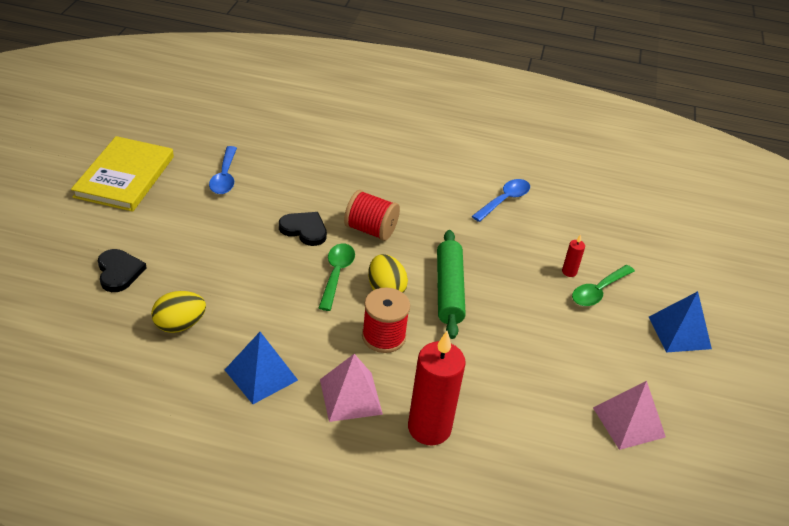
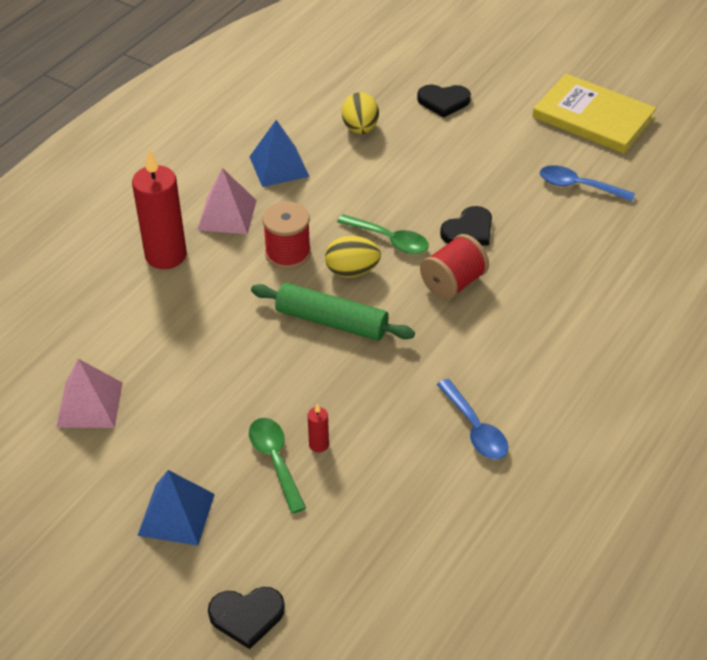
camera: 115 degrees right, 5 degrees up
none -> black heart [208,587,285,649]

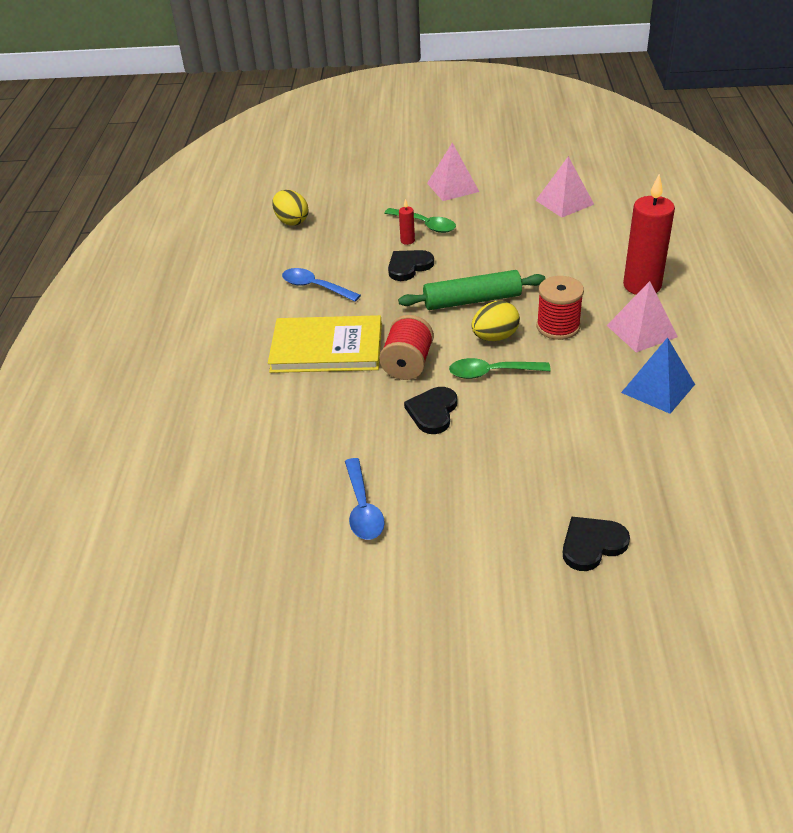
camera: 150 degrees right, 5 degrees down
blue pyramid [137,470,215,546] -> pink pyramid [427,143,479,201]
black heart [208,587,285,649] -> black heart moved to [388,250,434,281]
yellow egg [342,92,379,134] -> yellow egg moved to [272,190,309,226]
yellow book [532,74,656,153] -> yellow book moved to [268,315,382,373]
blue spoon [540,165,635,201] -> blue spoon turned 90 degrees clockwise [345,458,385,540]

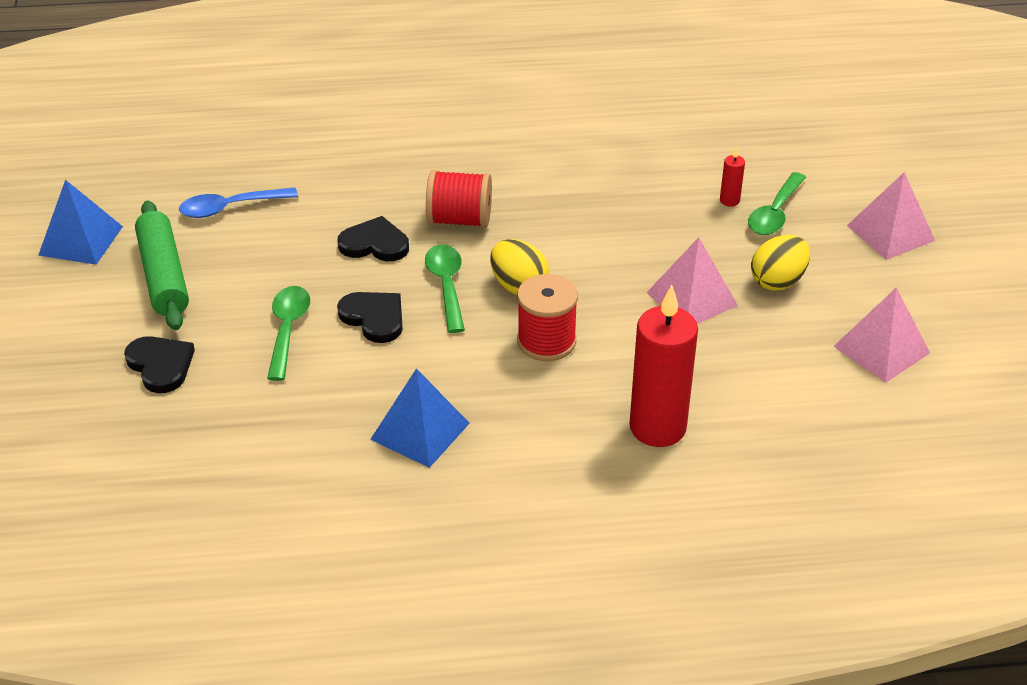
camera: 80 degrees right, 0 degrees up
yellow book [268,315,382,373] -> none
yellow egg [272,190,309,226] -> yellow egg moved to [751,235,810,291]
blue spoon [282,268,361,302] -> none
black heart [388,250,434,281] -> black heart moved to [337,292,403,343]
green rolling pin [398,270,546,310] -> green rolling pin moved to [135,200,189,330]
pink pyramid [607,281,678,353] -> pink pyramid moved to [646,237,738,324]
none -> blue pyramid [38,180,123,265]
none -> green spoon [267,286,310,381]

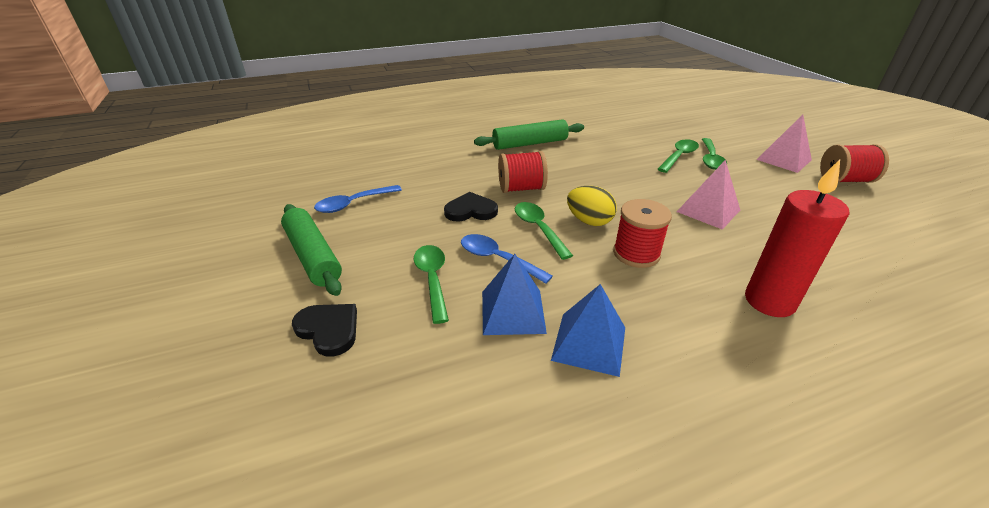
camera: 15 degrees left, 5 degrees down
blue pyramid [38,180,123,265] -> blue pyramid moved to [482,254,547,335]
black heart [337,292,403,343] -> blue spoon [461,234,553,284]
red candle [720,146,745,207] -> green spoon [658,139,699,173]
yellow egg [751,235,810,291] -> none
pink pyramid [834,287,930,383] -> none
none -> green rolling pin [474,119,584,150]
none -> red spool [820,144,889,183]

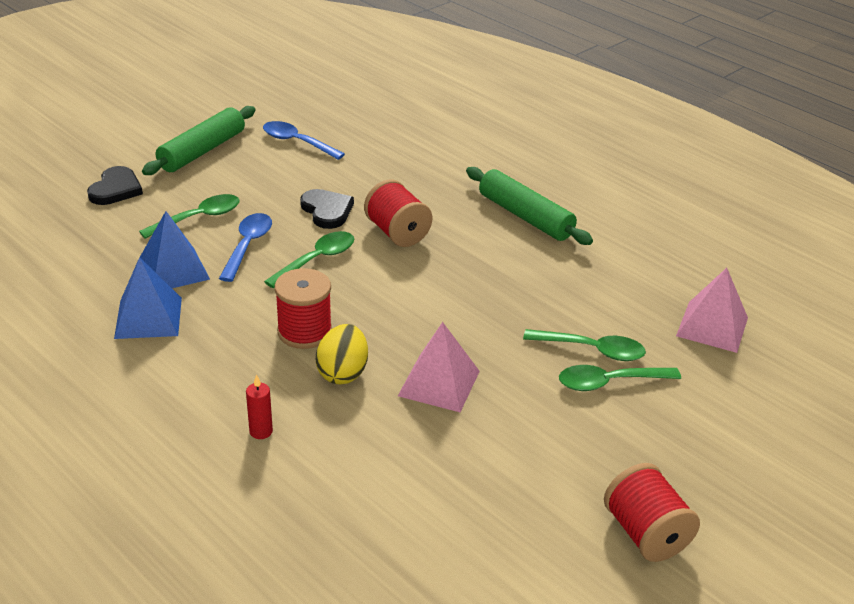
camera: 65 degrees right, 0 degrees up
yellow egg [567,186,617,226] -> yellow egg moved to [316,324,368,384]
red candle [745,159,849,317] -> red candle [246,375,273,439], size x0.42
pink pyramid [757,114,812,173] -> pink pyramid moved to [676,268,748,353]

